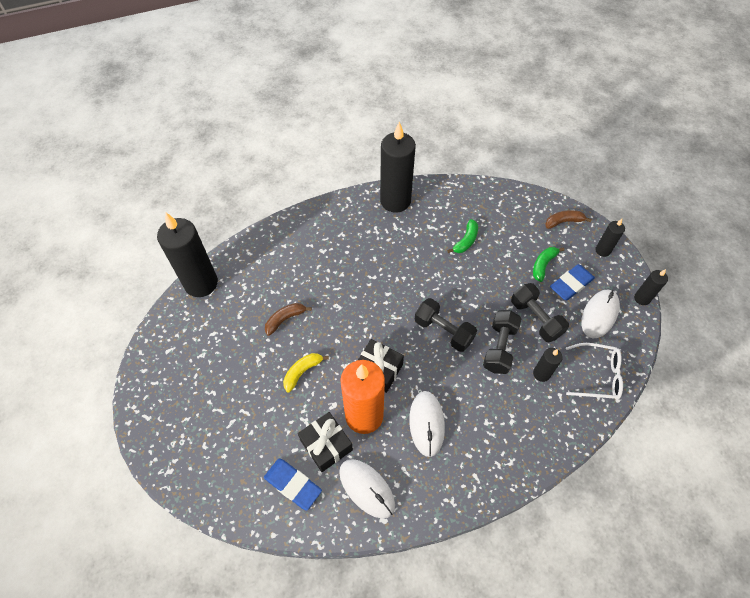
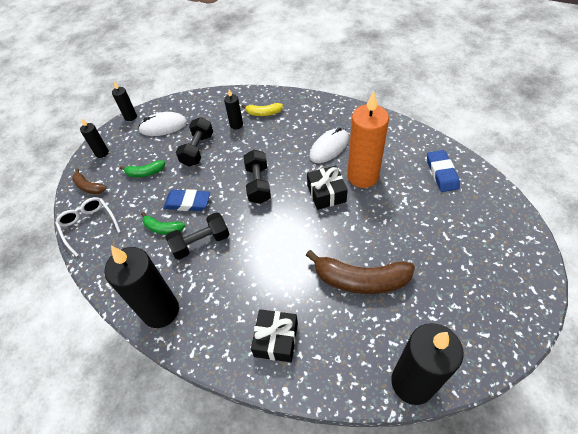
camera: 130 degrees left, 5 degrees down
brown banana [265,303,312,336] -> brown banana [306,250,415,294], size x1.95
yellow banana [283,353,329,392] -> yellow banana moved to [242,103,283,116]
black gift [298,412,353,472] -> black gift moved to [251,309,298,362]
white mouse [339,459,395,519] -> none
green banana [447,219,478,253] -> green banana turned 150 degrees counterclockwise [141,212,185,234]
black dumbbell [483,310,522,374] -> black dumbbell moved to [166,212,229,260]
blue eraser [550,264,595,300] -> blue eraser moved to [163,189,210,211]
white glasses [566,343,623,400] -> white glasses moved to [55,197,121,257]

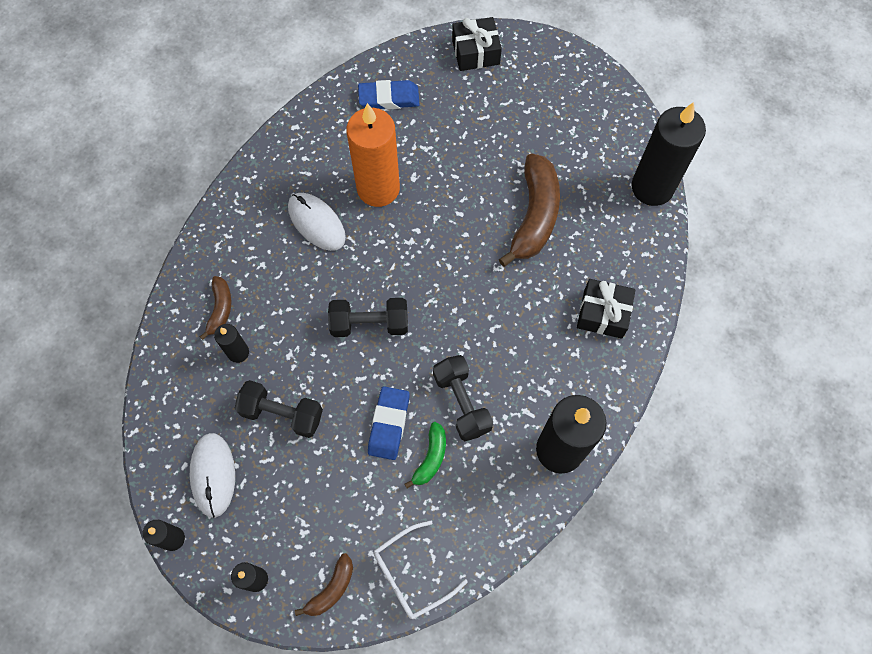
camera: 90 degrees left, 15 degrees up
green banana [120,160,165,177] -> none
yellow banana [242,103,283,116] -> brown banana [200,276,231,340]
black gift [307,166,348,210] -> black gift moved to [452,17,502,71]

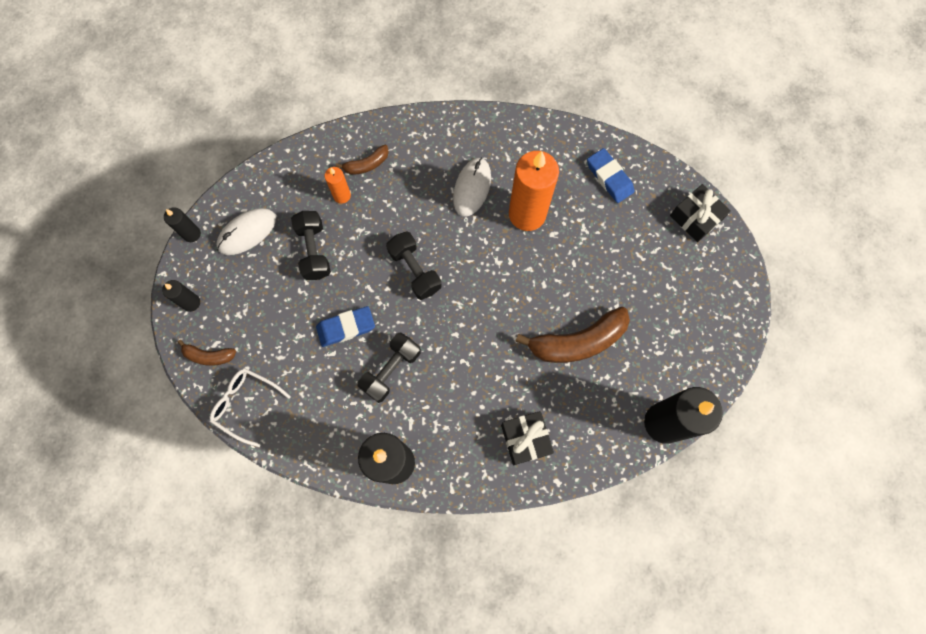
camera: 60 degrees right, 5 degrees up
black candle [214,324,249,363] -> orange candle [324,167,351,204]
green banana [404,422,446,488] -> none

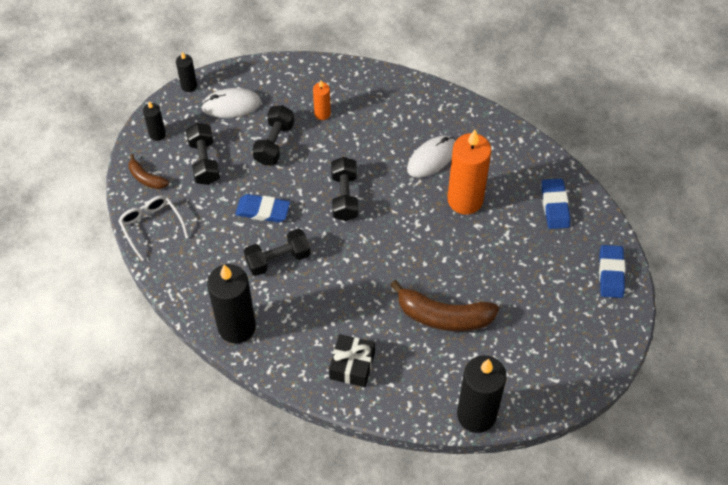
camera: 30 degrees right, 15 degrees down
brown banana [336,145,389,175] -> none
black gift [670,184,731,242] -> blue eraser [599,245,625,298]
none -> black dumbbell [186,123,220,185]

